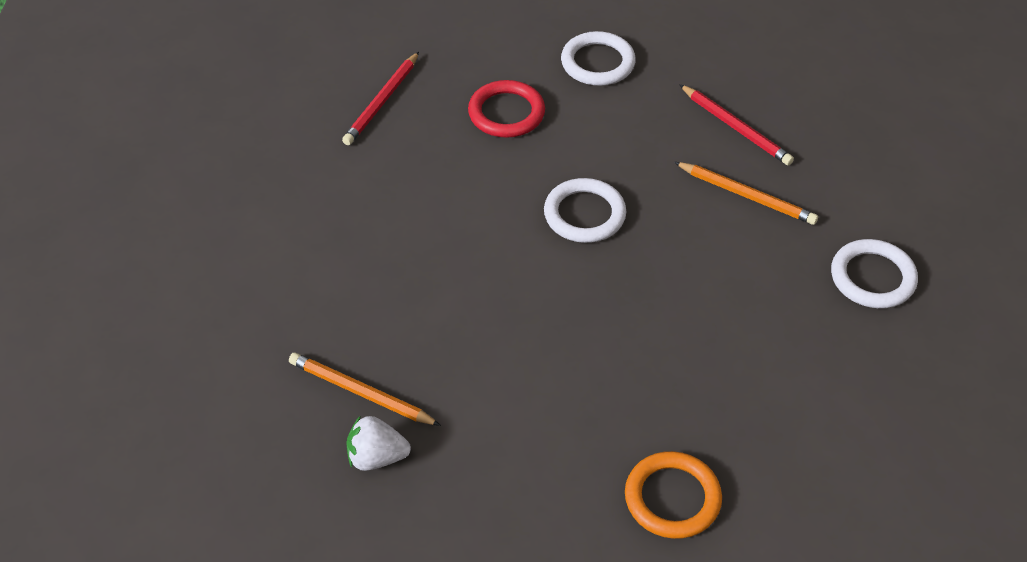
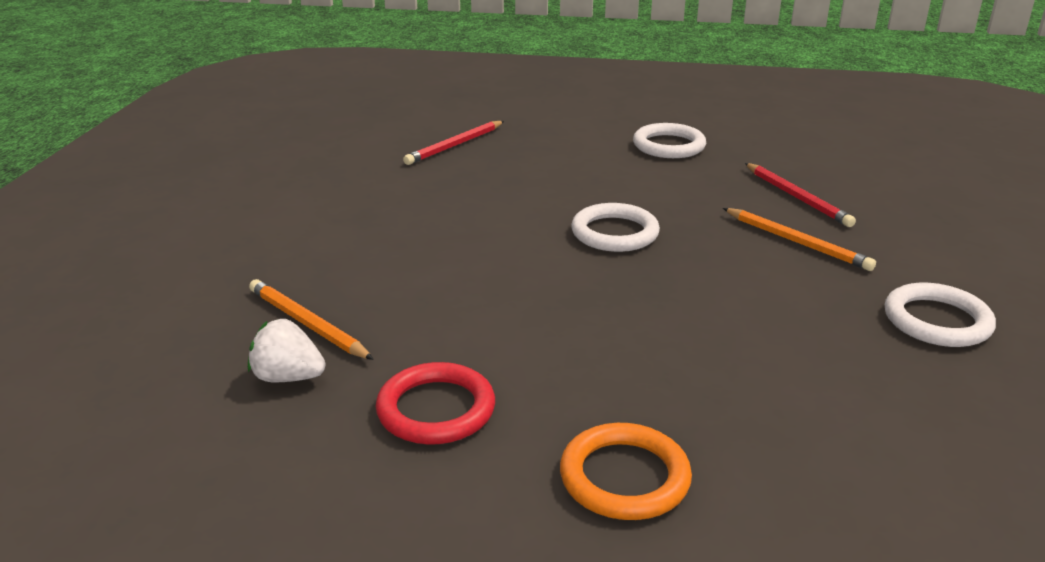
camera: 15 degrees right, 20 degrees down
red ring [468,80,545,138] -> red ring moved to [376,362,495,445]

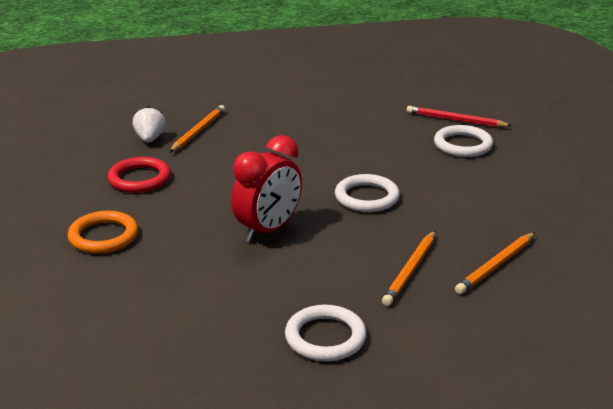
camera: 70 degrees right, 0 degrees up
white ring [633,123,706,158] -> white ring moved to [434,125,493,157]
red pencil [745,163,856,227] -> orange pencil [455,232,535,294]
none -> red clock [231,135,302,242]

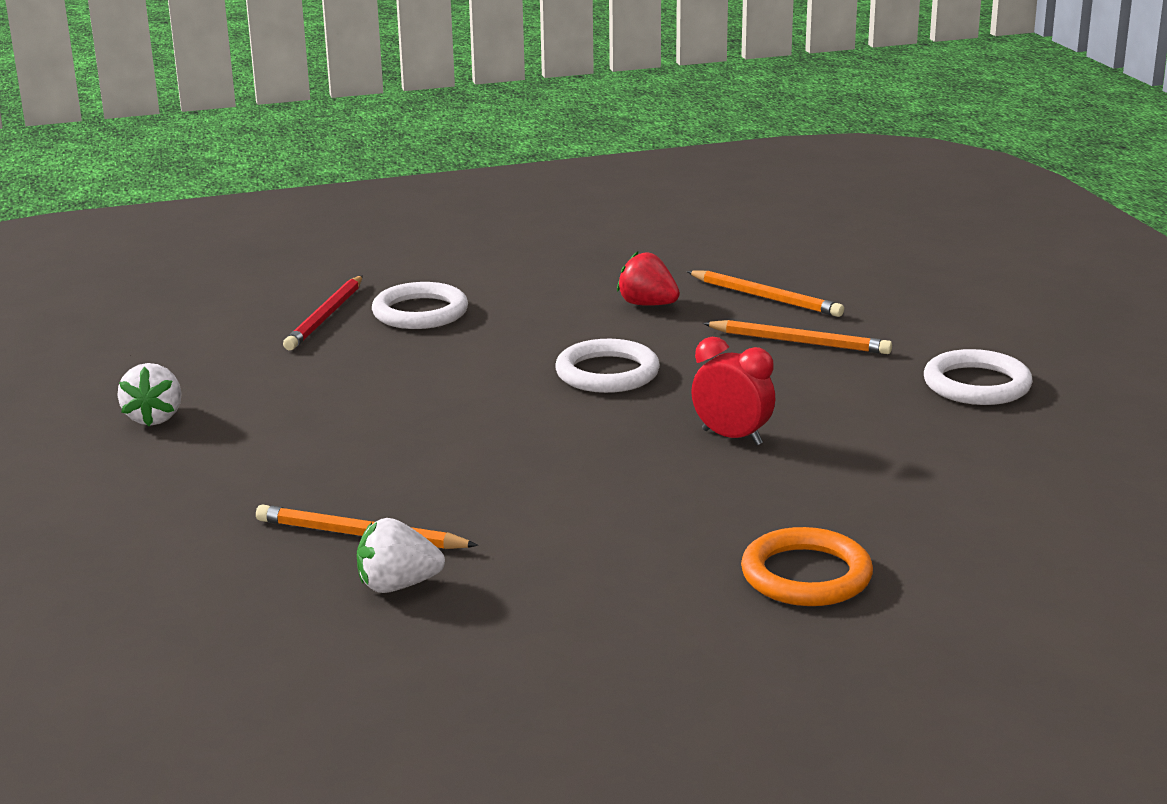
camera: 95 degrees left, 5 degrees down
red ring [108,157,171,193] -> none
red clock [231,135,302,242] -> red clock [691,337,775,445], size x0.65
none -> white strawberry [117,363,182,426]
none -> red strawberry [617,251,680,306]

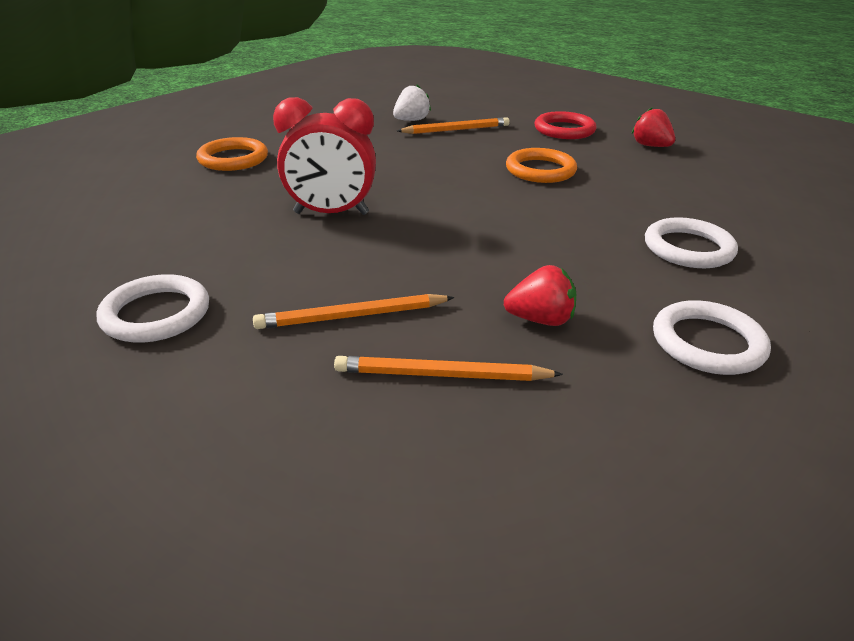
camera: 145 degrees right, 10 degrees up
white strawberry [117,363,182,426] -> red strawberry [632,107,675,147]
red pencil [283,276,363,350] -> none
white ring [555,339,660,393] -> white ring moved to [653,300,771,375]
red clock [691,337,775,445] -> red clock [273,97,376,215], size x1.53
none -> orange ring [506,148,577,183]
none -> red ring [535,111,597,139]

